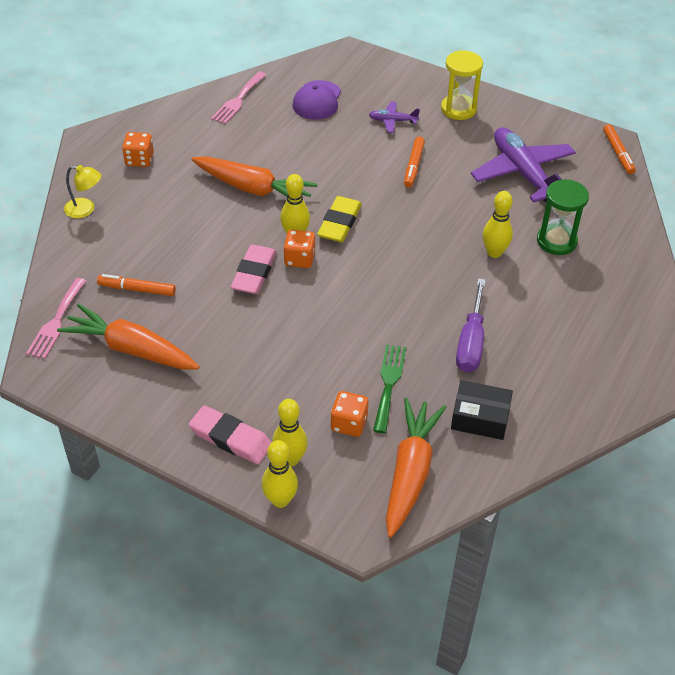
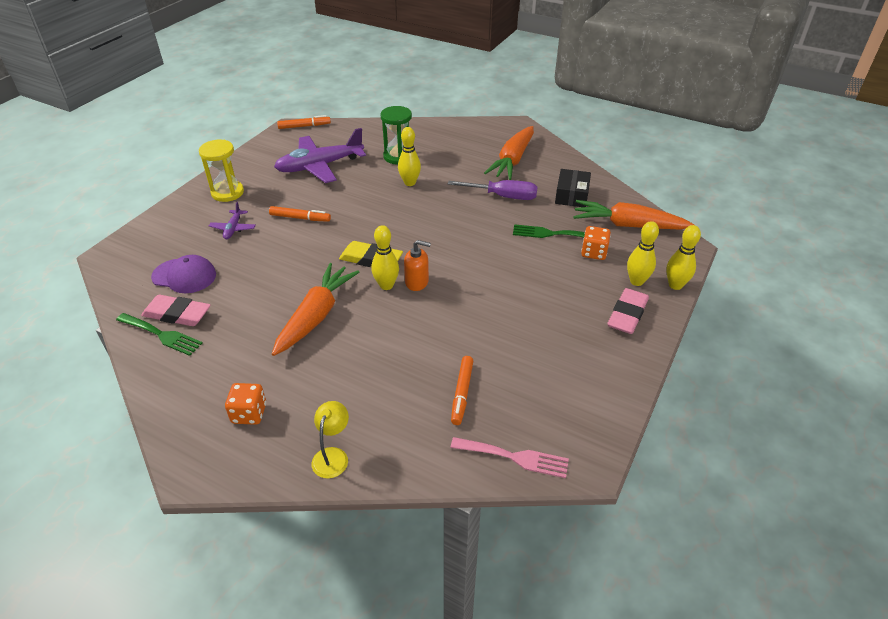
camera: 90 degrees left, 5 degrees down
orange carrot [57,304,200,370] -> orange carrot moved to [484,126,534,180]
pink fork [211,71,266,124] -> green fork [116,313,203,356]
pink eraser [231,245,277,294] -> pink eraser moved to [141,295,211,326]
orange dice [283,230,315,268] -> orange soap dispenser [404,240,431,291]

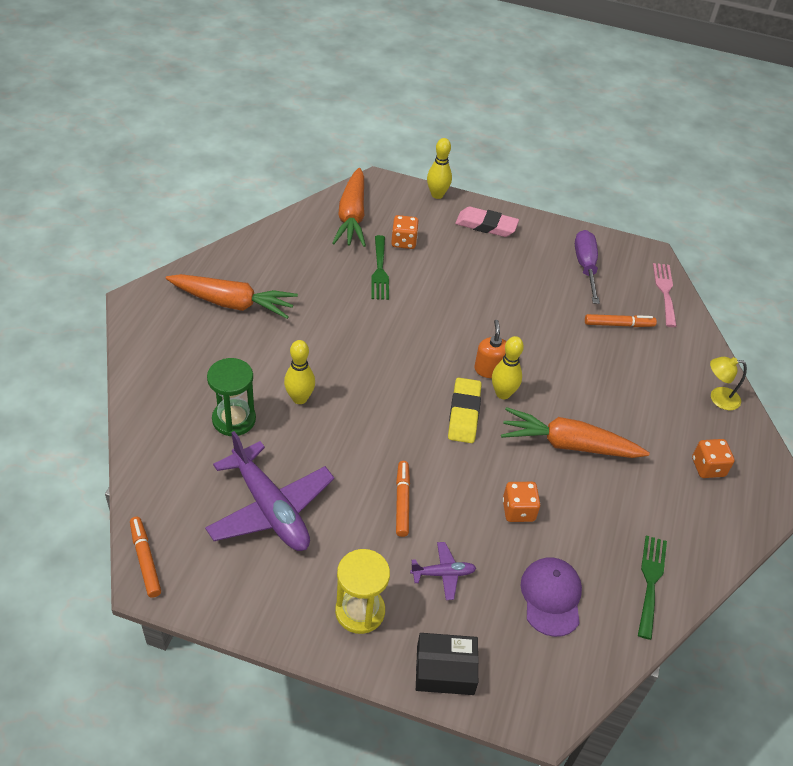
camera: 105 degrees left, 5 degrees up
pink eraser [141,295,211,326] -> none
purple screwdriver [448,180,538,200] -> purple screwdriver moved to [575,230,600,304]
black box [555,169,591,207] -> black box moved to [416,633,479,695]
yellow bowling pin [627,221,659,286] -> none
none -> orange dice [503,482,540,522]

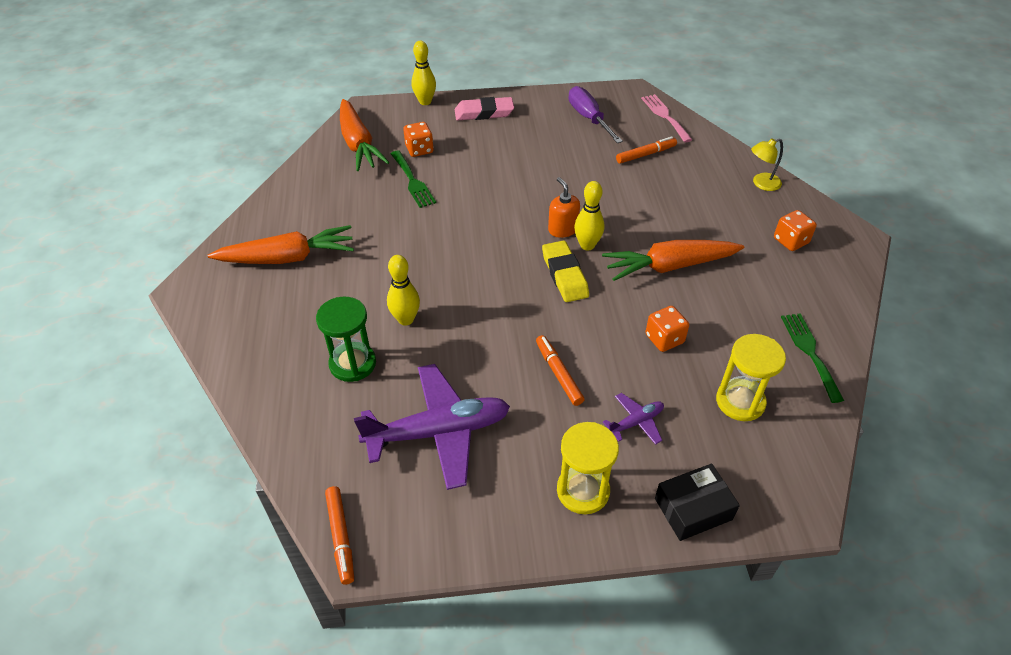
camera: 20 degrees left, 0 degrees up
orange marker [130,517,161,598] -> orange marker turned 150 degrees counterclockwise [325,486,354,585]
purple plane [205,431,334,551] -> purple plane turned 45 degrees counterclockwise [354,364,510,490]
purple cap [520,557,582,637] -> yellow hourglass [716,334,786,421]

